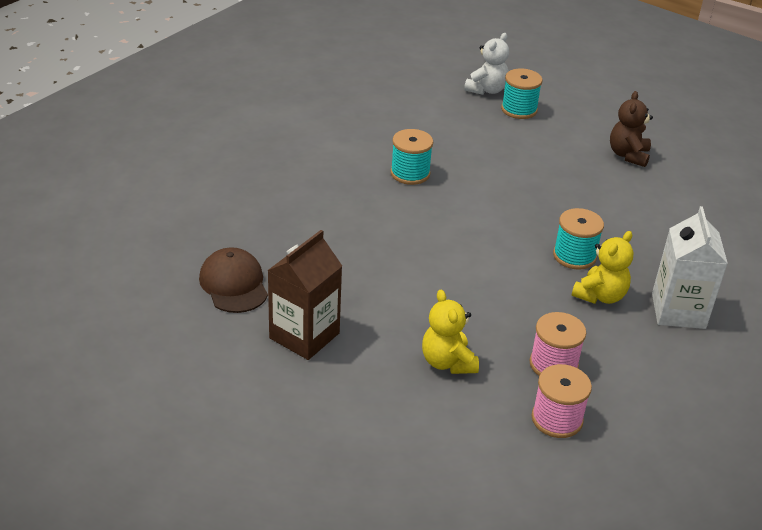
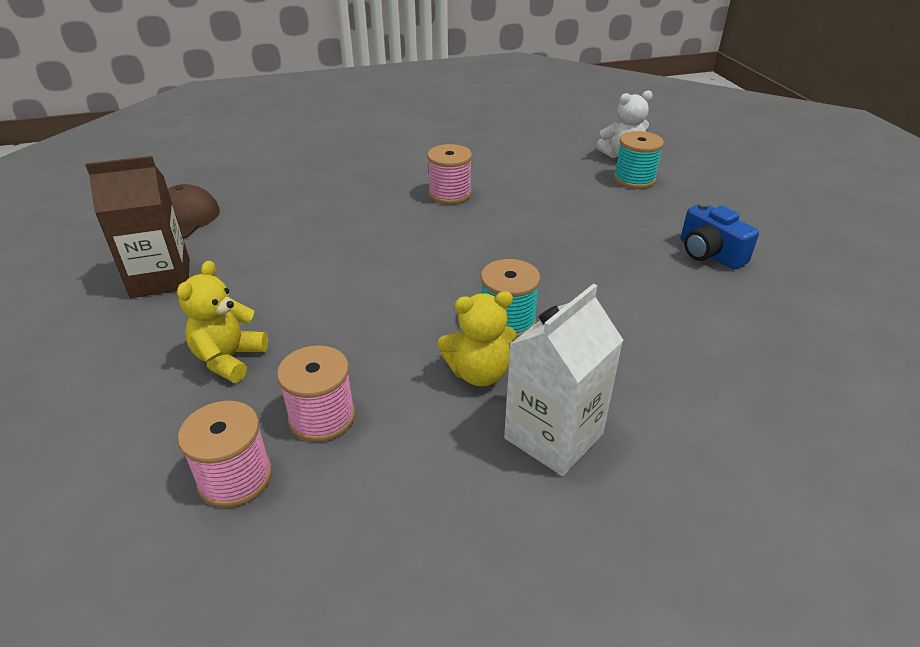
camera: 40 degrees right, 0 degrees up
turquoise spool [390,129,433,185] -> pink spool [427,144,472,204]
brown teddy bear [610,91,653,167] -> blue camera [681,202,759,270]

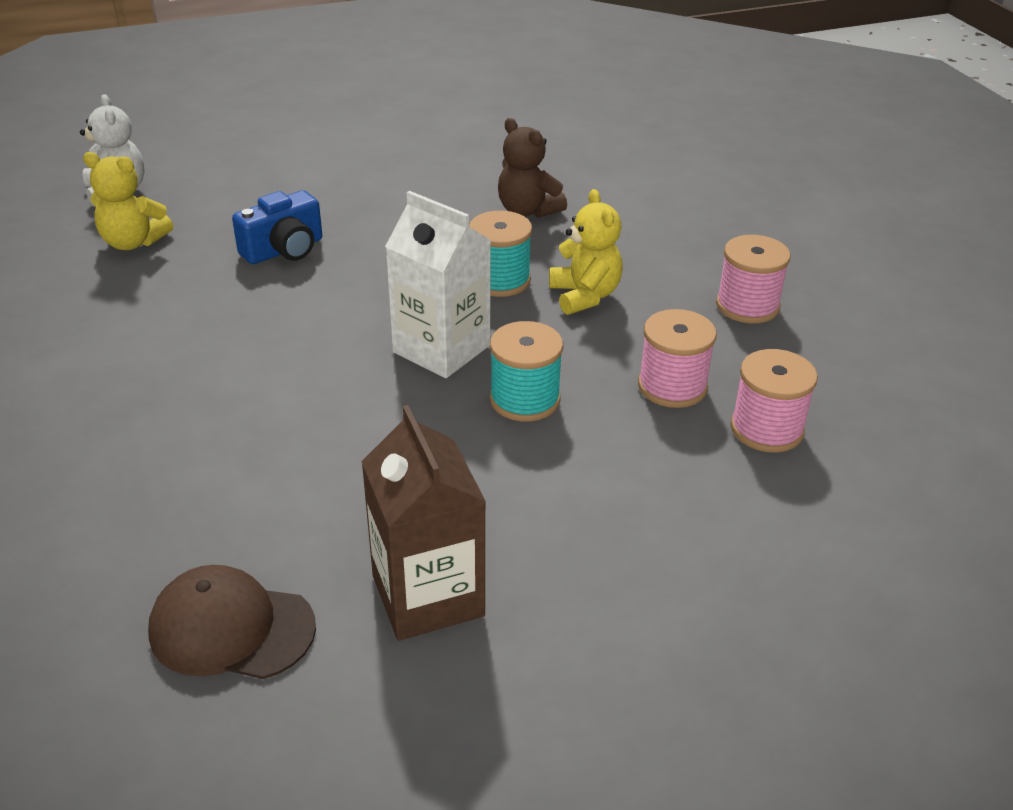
camera: 95 degrees left, 0 degrees up
yellow teddy bear [177,261,268,383] -> yellow teddy bear moved to [83,152,173,250]
pink spool [427,144,472,204] -> pink spool moved to [716,235,791,323]
white carton [504,284,623,476] -> white carton moved to [385,191,491,378]
turquoise spool [614,131,664,189] -> turquoise spool moved to [490,321,563,421]
blue camera [681,202,759,270] -> blue camera moved to [232,190,322,264]
none -> brown teddy bear [498,118,567,218]

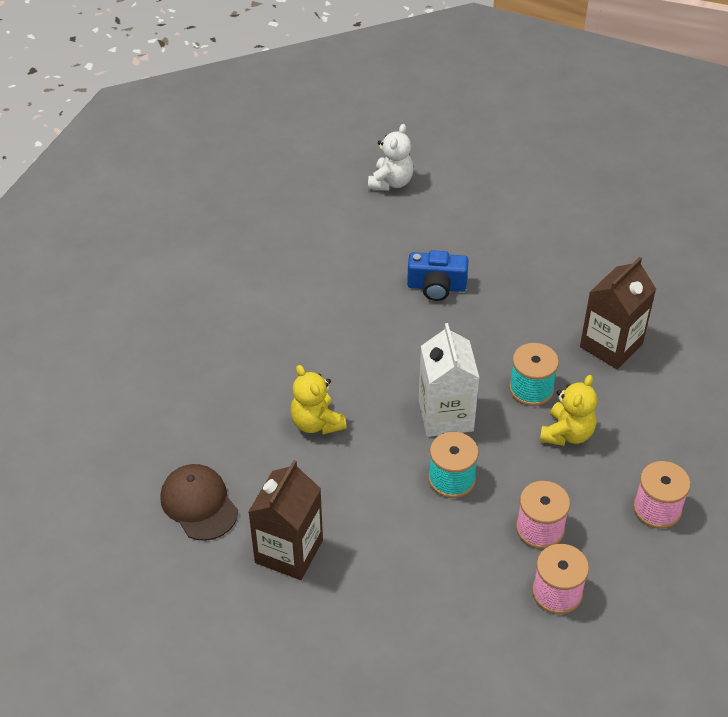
camera: 45 degrees right, 10 degrees up
yellow teddy bear [83,152,173,250] -> yellow teddy bear moved to [290,365,347,435]
brown teddy bear [498,118,567,218] -> brown carton [580,257,656,369]

